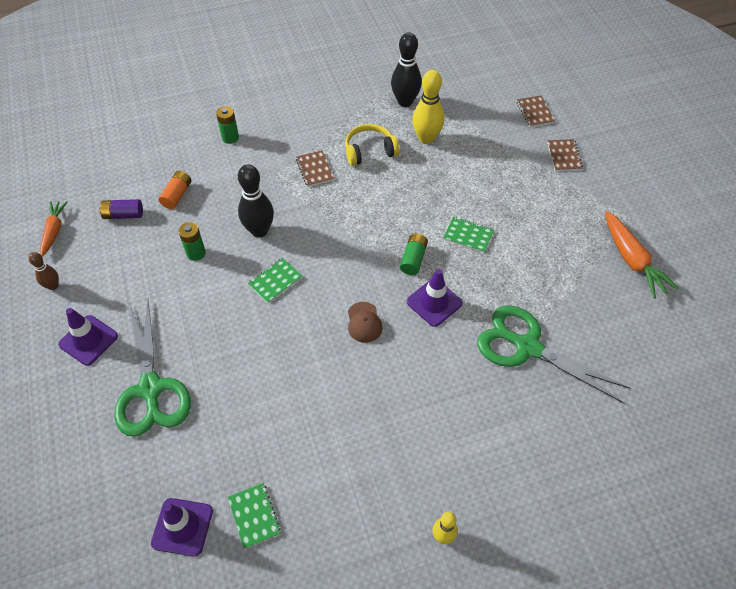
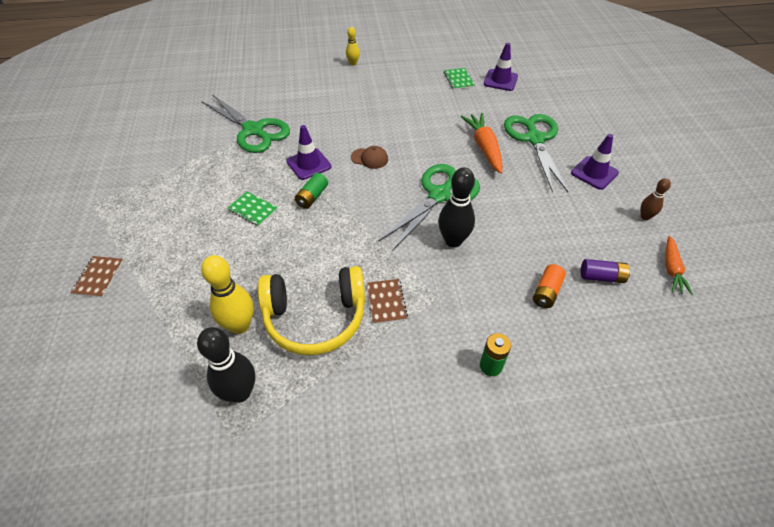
camera: 170 degrees left, 5 degrees down
green battery [178,222,206,261] -> none
green notebook [248,258,302,303] -> green scissors [378,164,480,251]
yellow headphones [345,124,400,166] -> yellow headphones [258,266,365,355], size x1.62
brown cap [348,302,382,343] -> brown cap turned 105 degrees clockwise [351,146,388,169]
brown notebook [517,96,555,127] -> none
orange carrot [605,211,679,298] -> orange carrot moved to [461,113,502,174]

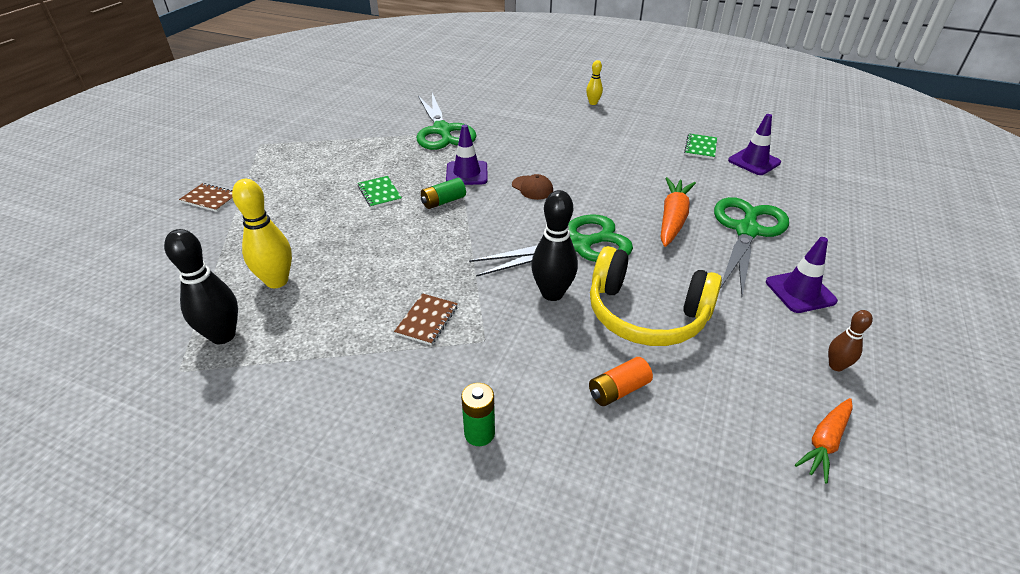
camera: 30 degrees right, 10 degrees down
brown notebook [70,256,123,298] -> brown notebook turned 75 degrees clockwise [179,183,233,212]
yellow headphones [258,266,365,355] -> yellow headphones moved to [590,246,722,346]
purple battery [581,259,630,283] -> none

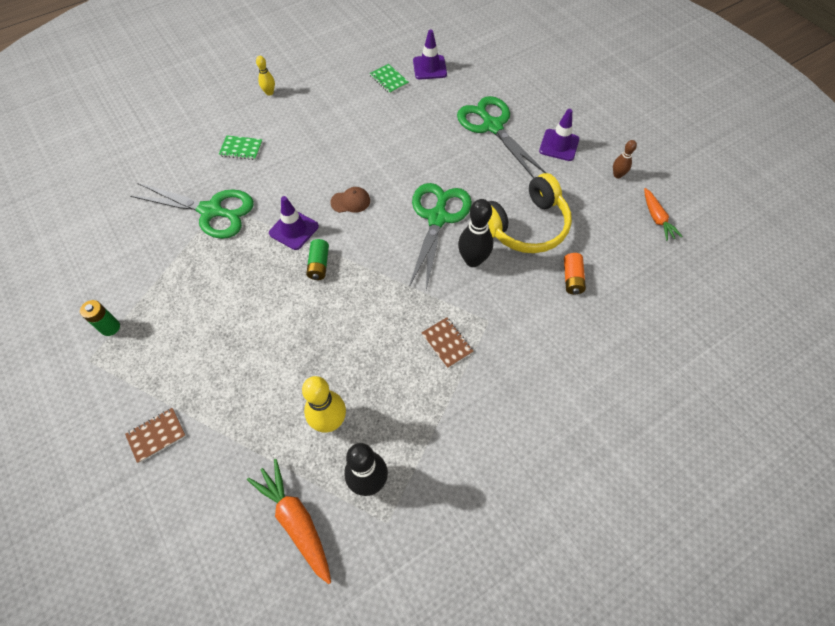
camera: 55 degrees left, 20 degrees up
green notebook [358,176,402,208] -> green notebook moved to [219,135,263,160]
green battery [461,383,495,446] -> green battery moved to [80,300,120,336]
orange carrot [661,177,696,247] -> orange carrot moved to [247,459,331,584]

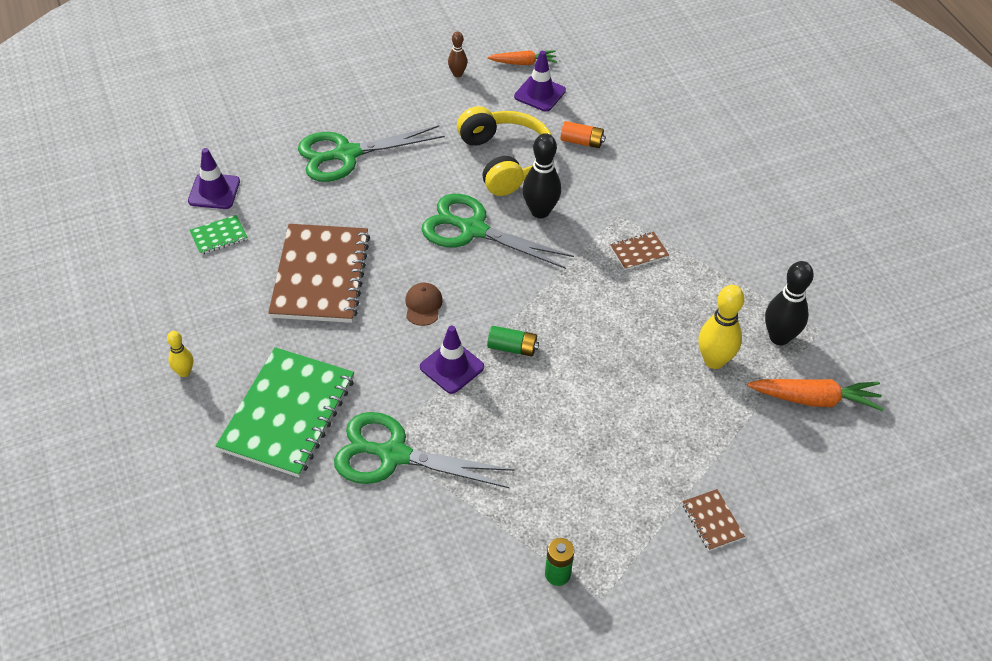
camera: 80 degrees left, 10 degrees down
green scissors [130,183,254,239] -> green scissors turned 105 degrees counterclockwise [334,412,515,488]
green notebook [219,135,263,160] -> green notebook [216,347,354,478], size x2.35
orange carrot [247,459,331,584] -> orange carrot turned 150 degrees counterclockwise [747,379,884,411]
purple traffic cone [539,109,579,161] -> purple traffic cone moved to [514,51,566,112]
none -> brown notebook [268,224,370,323]

